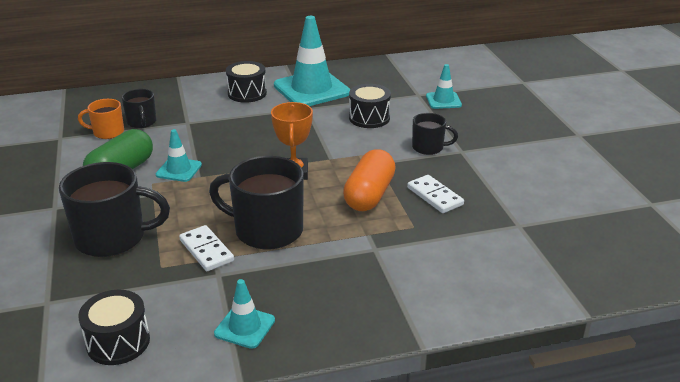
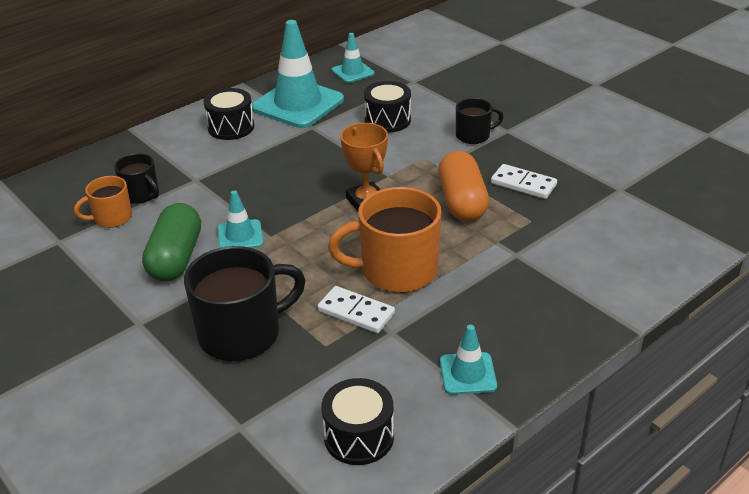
camera: 25 degrees left, 5 degrees up
black mug [209,156,304,250] -> orange mug [328,187,442,293]
turquoise traffic cone [426,64,462,109] -> turquoise traffic cone moved to [332,33,374,83]

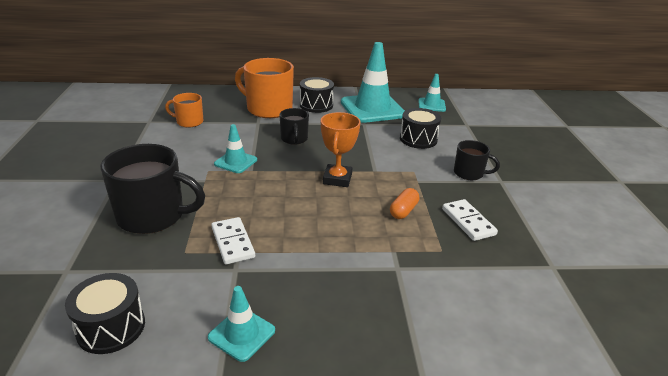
camera: 35 degrees right, 5 degrees down
black mug [114,153,159,203] -> black mug moved to [280,108,309,145]
green capsule [142,203,201,281] -> none
orange mug [328,187,442,293] -> orange mug moved to [235,58,294,118]
orange capsule [438,151,489,222] -> orange capsule [390,188,419,219], size x0.53

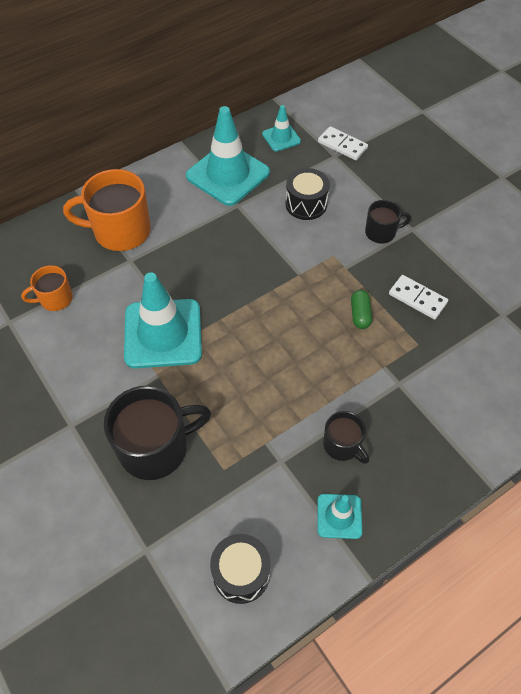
camera: 30 degrees left, 25 degrees up
white domino [211,217,255,264] -> white domino moved to [318,126,368,160]
turquoise traffic cone [214,124,257,173] -> turquoise traffic cone [124,272,202,368], size x2.00
black mug [280,108,309,145] -> black mug moved to [323,411,369,464]
black drum [300,77,334,113] -> none
orange trophy [321,112,361,187] -> none
orange capsule [390,188,419,219] -> green capsule [351,290,372,329]

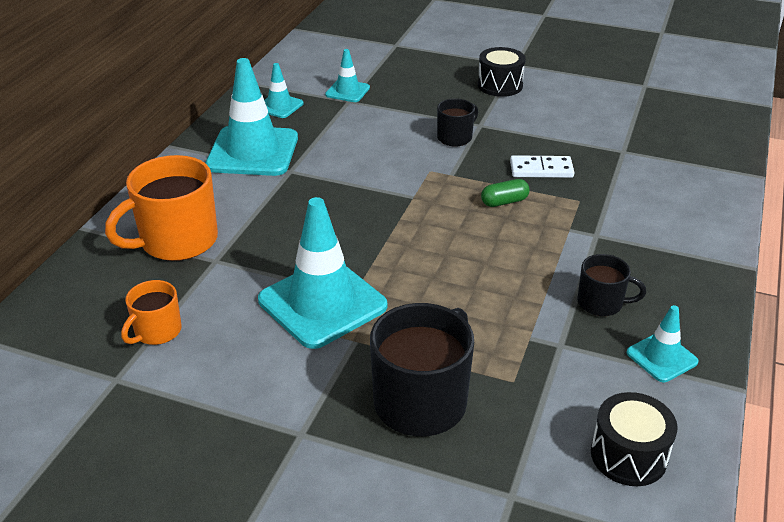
camera: 35 degrees left, 20 degrees down
black drum [285,168,330,220] -> black drum moved to [478,47,526,97]
white domino [318,126,368,160] -> turquoise traffic cone [325,49,370,102]
green capsule [351,290,372,329] -> green capsule turned 75 degrees counterclockwise [481,179,529,207]

